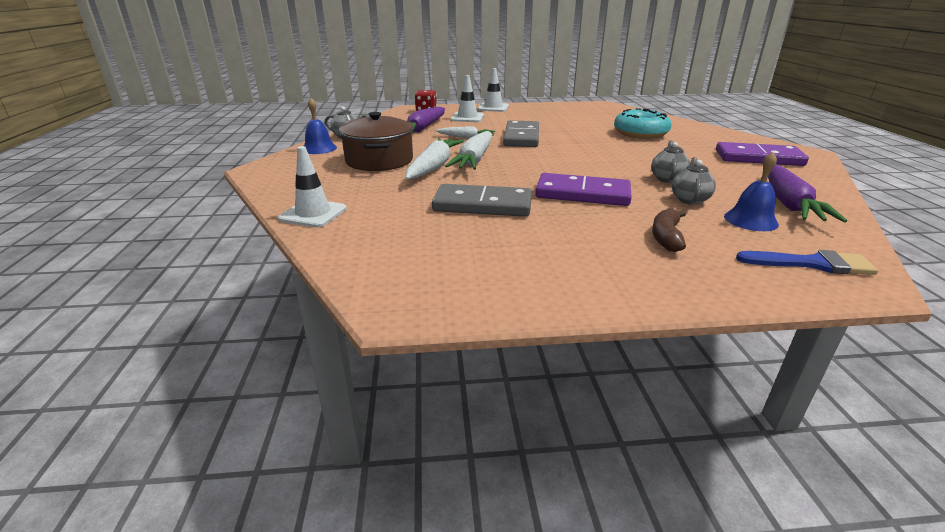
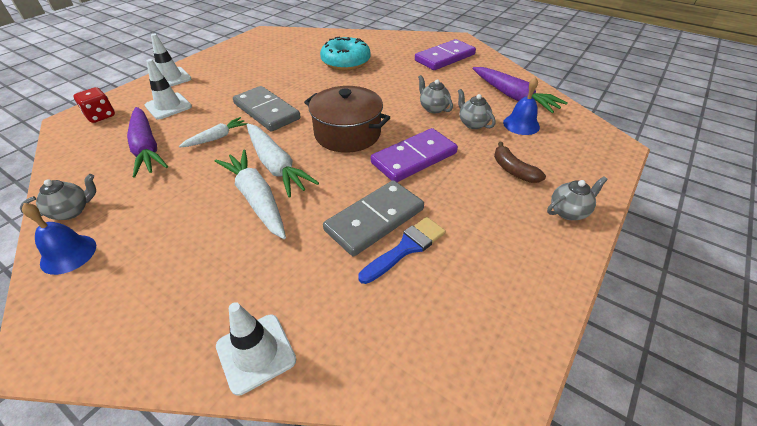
camera: 50 degrees left, 15 degrees up
brown pot [339,112,413,171] -> brown pot moved to [304,86,390,153]
blue brush [736,250,878,275] -> blue brush moved to [358,217,446,284]
none -> grey teapot [547,176,608,220]

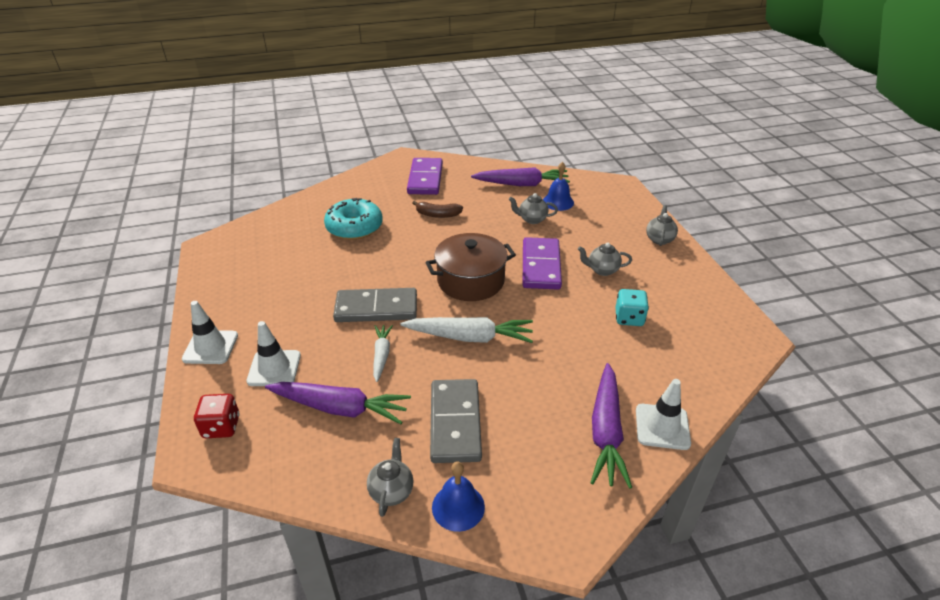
camera: 50 degrees left, 5 degrees down
white carrot [215,149,286,239] -> none
grey domino [323,180,424,256] -> grey domino moved to [430,379,482,463]
blue brush [358,217,446,284] -> turquoise dice [615,289,649,326]
grey teapot [418,75,453,113] -> grey teapot moved to [578,243,632,276]
brown banana [494,142,546,183] -> brown banana moved to [412,201,463,218]
none -> purple carrot [590,363,632,489]

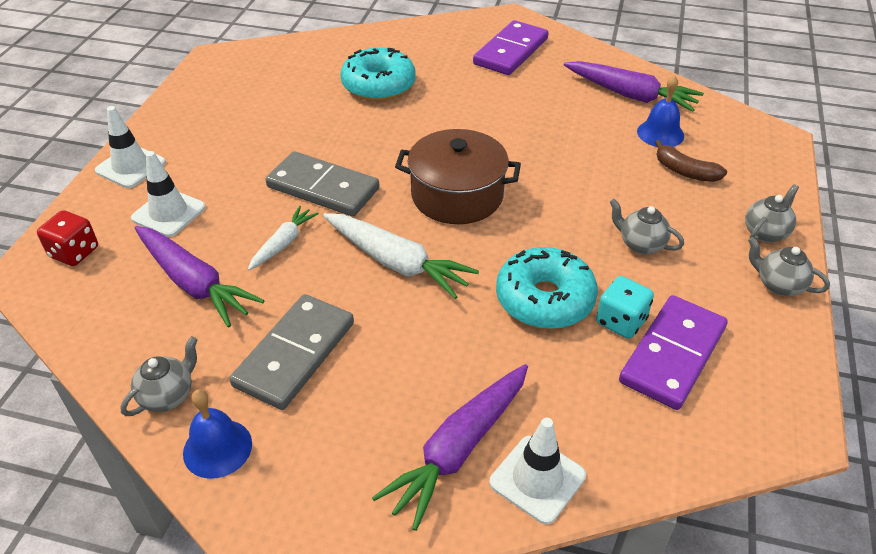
camera: 30 degrees right, 5 degrees up
brown banana [412,201,463,218] -> brown banana moved to [655,140,727,182]
grey teapot [509,193,558,224] -> grey teapot moved to [748,237,830,296]
purple domino [523,237,562,290] -> purple domino moved to [619,295,728,410]
none -> turquoise donut [496,247,598,329]

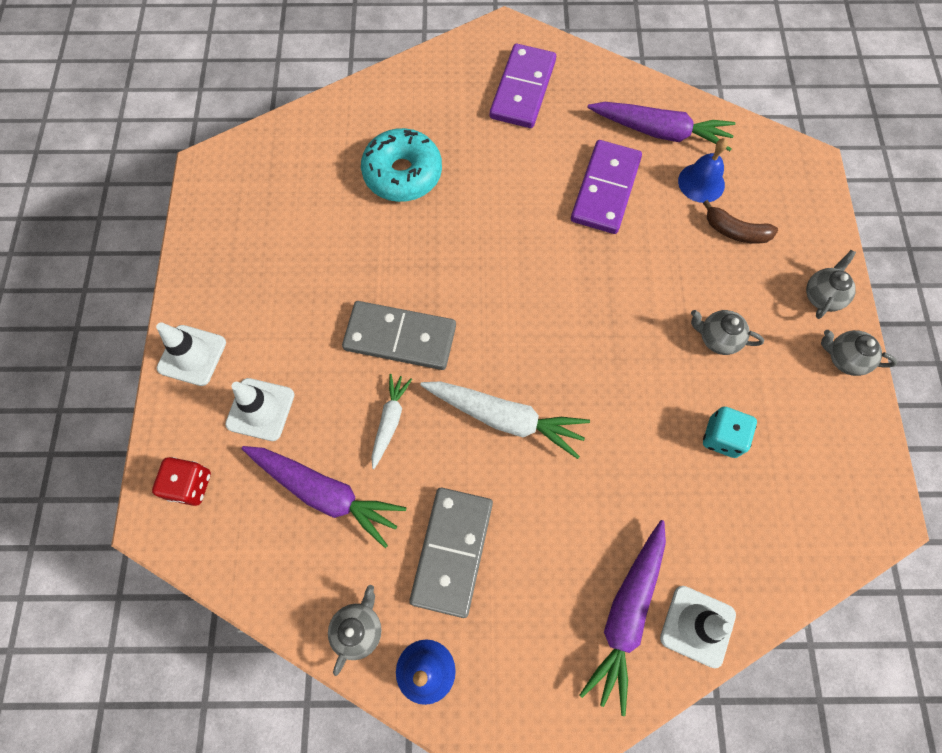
camera: 15 degrees left, 25 degrees up
brown pot [395,129,521,224] -> none
turquoise donut [496,247,598,329] -> none
purple domino [619,295,728,410] -> purple domino moved to [571,140,642,234]

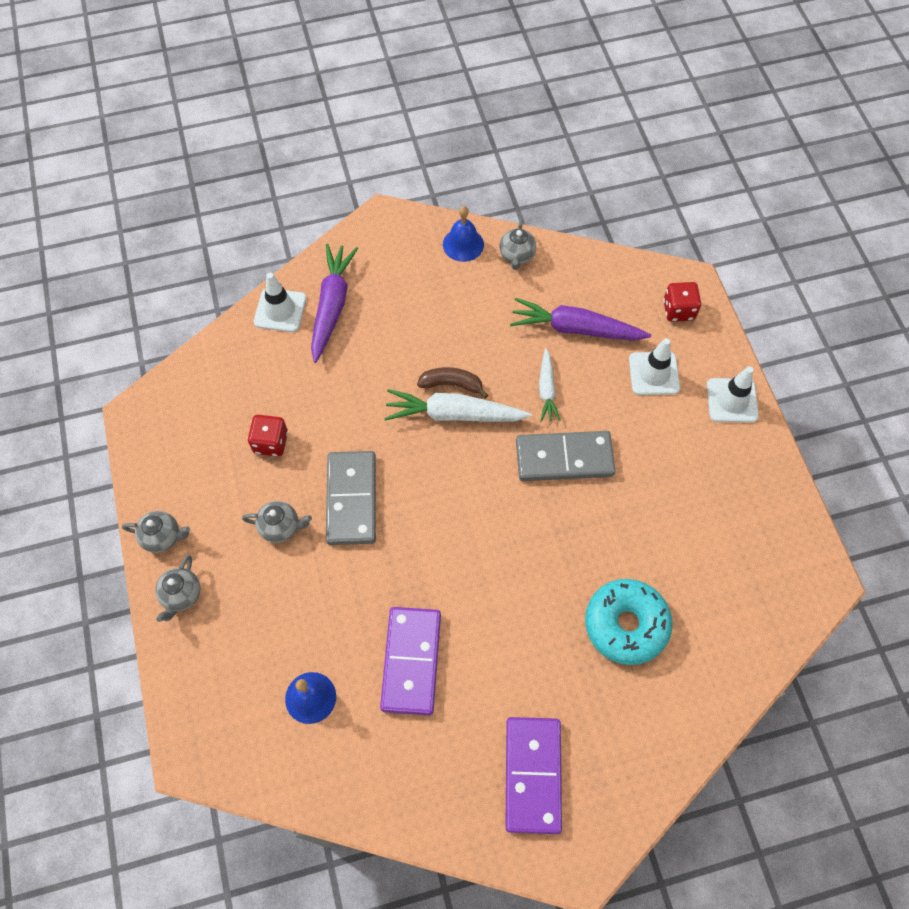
camera: 165 degrees right, 5 degrees down
grey domino [409,488,493,618] -> grey domino moved to [326,451,376,545]
purple carrot [587,102,736,151] -> none
brown banana [703,200,778,244] -> brown banana moved to [417,367,488,399]
turquoise dice [703,407,757,458] -> red dice [248,415,288,456]

